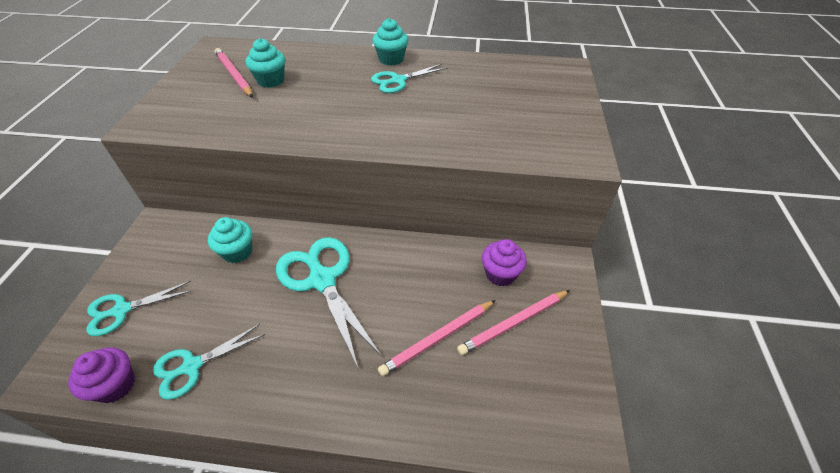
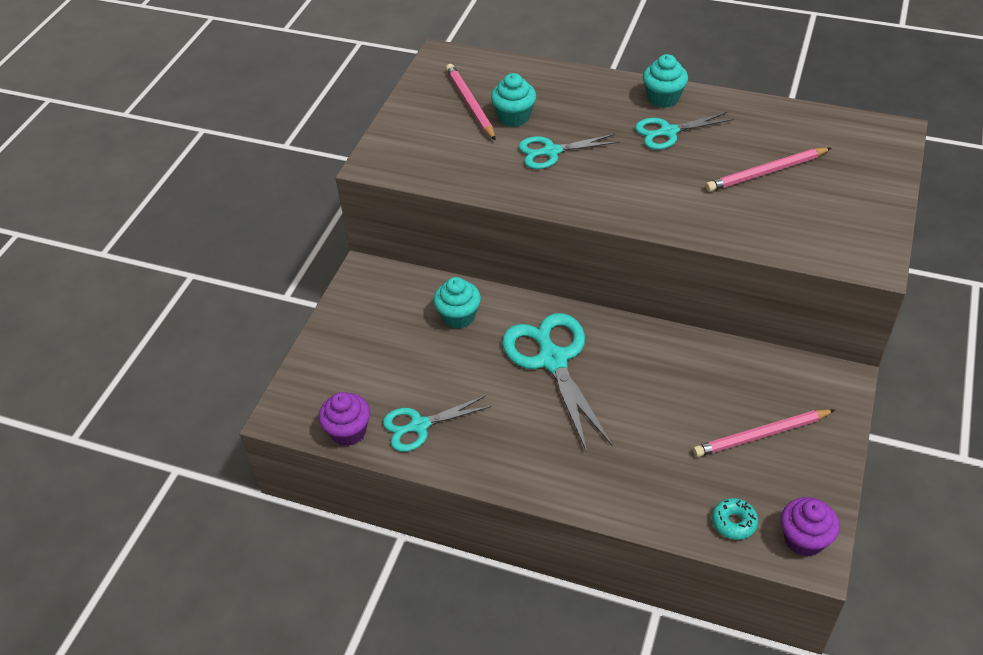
camera: 15 degrees right, 0 degrees up
turquoise scissors [86,281,191,336] -> turquoise scissors moved to [519,134,619,169]
pink pencil [378,300,496,377] -> pink pencil moved to [706,147,831,192]
purple cupcake [482,239,527,286] -> purple cupcake moved to [781,497,839,557]
none -> turquoise donut [712,498,758,540]

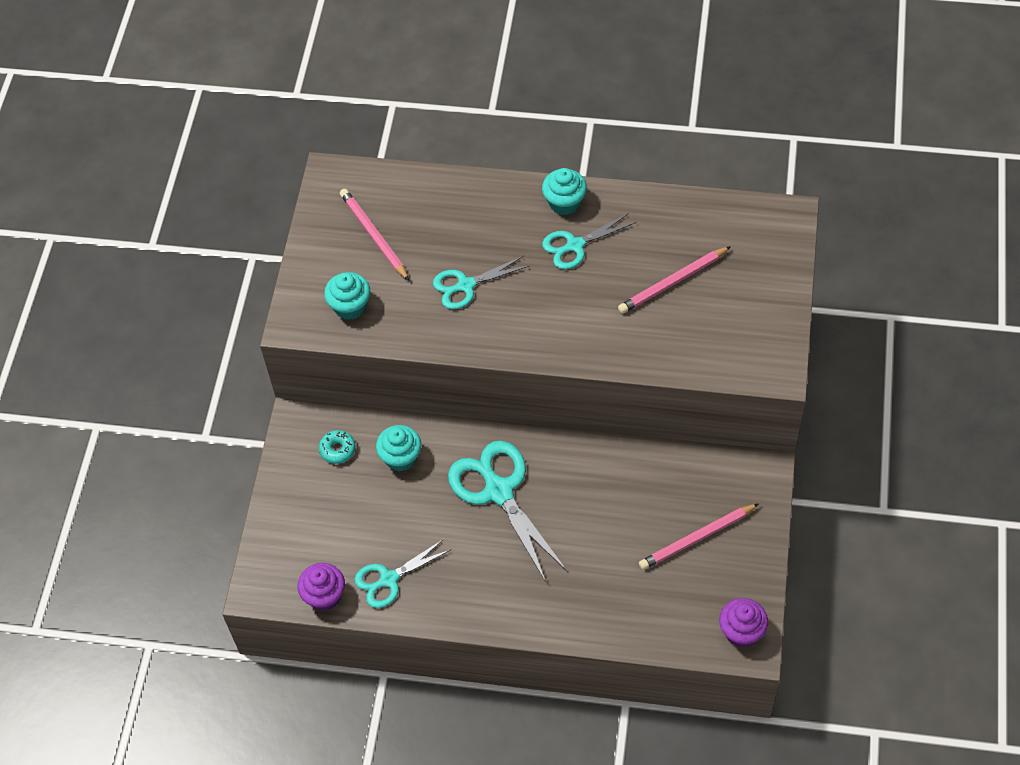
camera: 10 degrees left, 10 degrees up
turquoise cupcake [491,73,536,127] -> turquoise cupcake moved to [324,272,370,320]
turquoise donut [712,498,758,540] -> turquoise donut moved to [319,430,356,464]

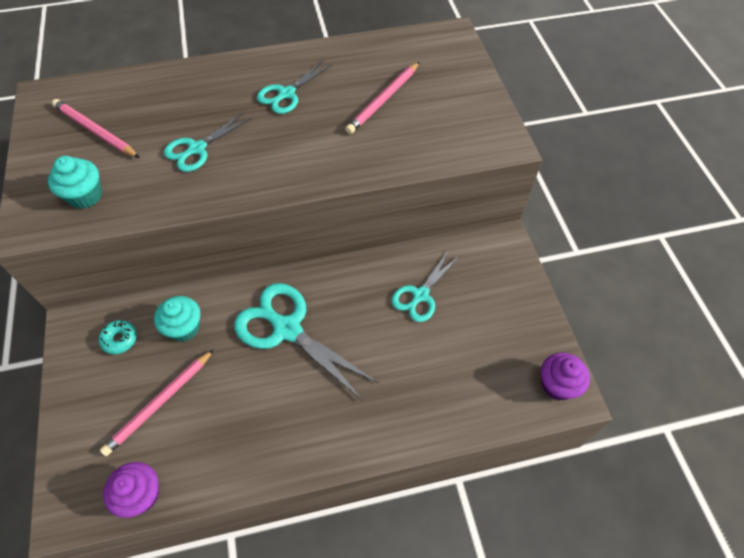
camera: 25 degrees left, 0 degrees up
turquoise scissors [354,539,452,608] -> turquoise scissors moved to [391,250,459,322]
turquoise cupcake [542,168,587,215] -> none
pink pencil [639,503,759,570] -> pink pencil moved to [100,349,214,456]

